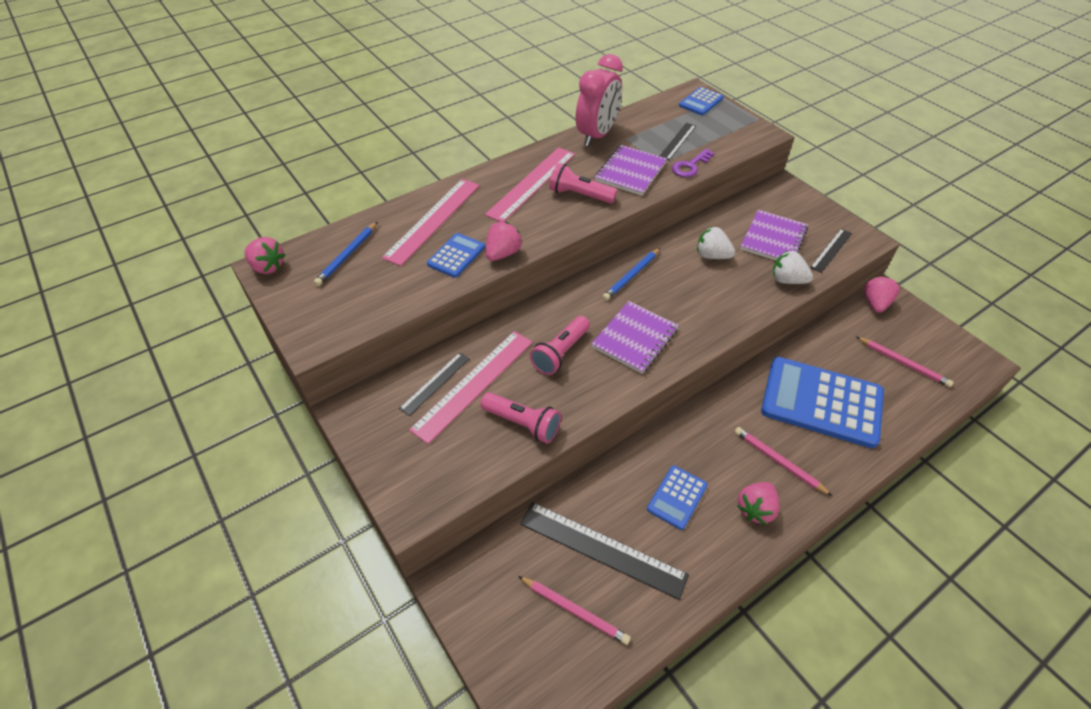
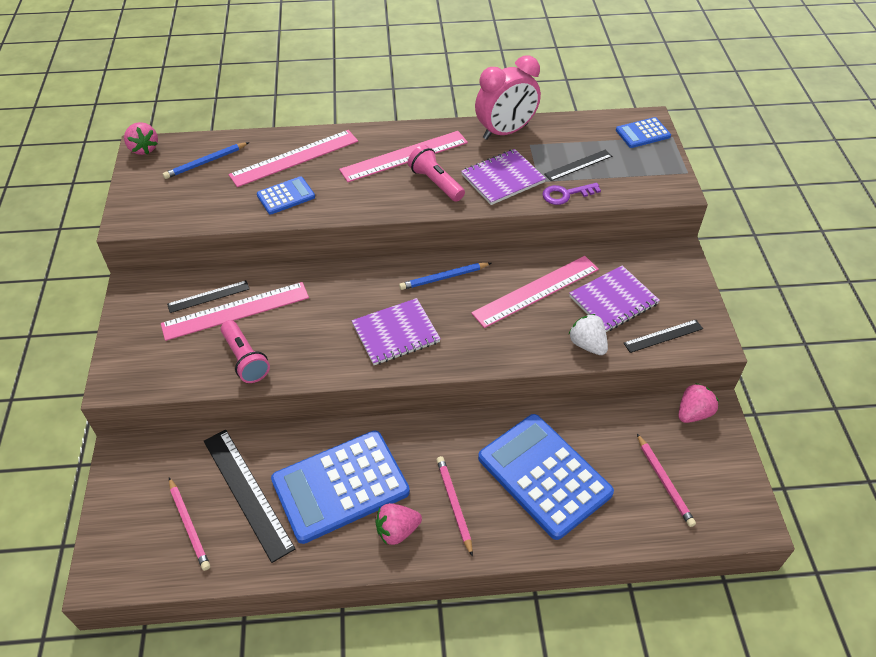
camera: 30 degrees right, 0 degrees up
pink strawberry [485,222,523,261] -> none
pink flashlight [530,316,590,375] -> none
blue calculator [647,465,708,530] -> blue calculator [271,431,410,544], size x2.07
white strawberry [697,227,735,259] -> pink ruler [471,256,599,328]

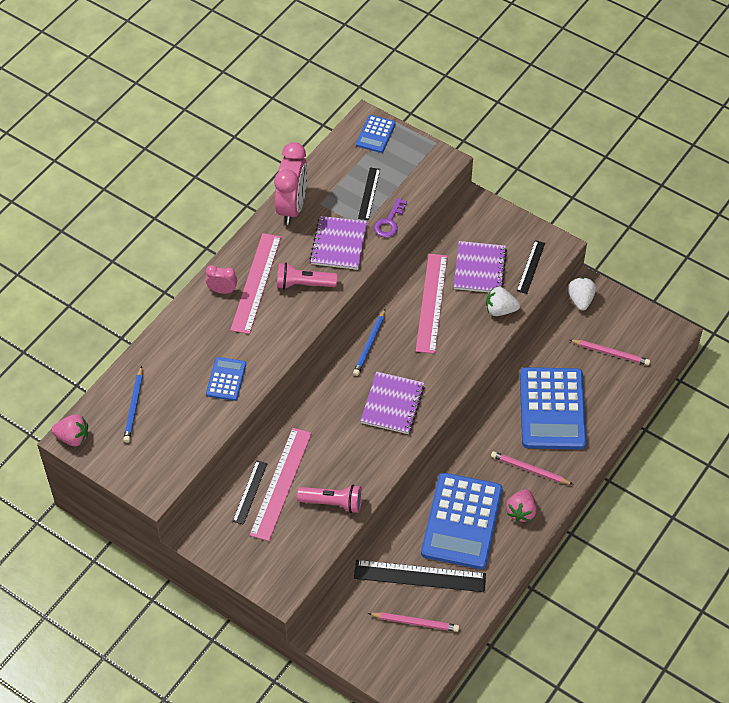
camera: 50 degrees left, 5 degrees up
pink ruler [229,130,358,187] -> none
blue calculator [478,414,614,540] -> blue calculator turned 90 degrees counterclockwise [520,367,587,450]
pink strawberry [678,383,719,423] -> white strawberry [567,277,596,311]
none -> pink clock [206,265,237,294]

